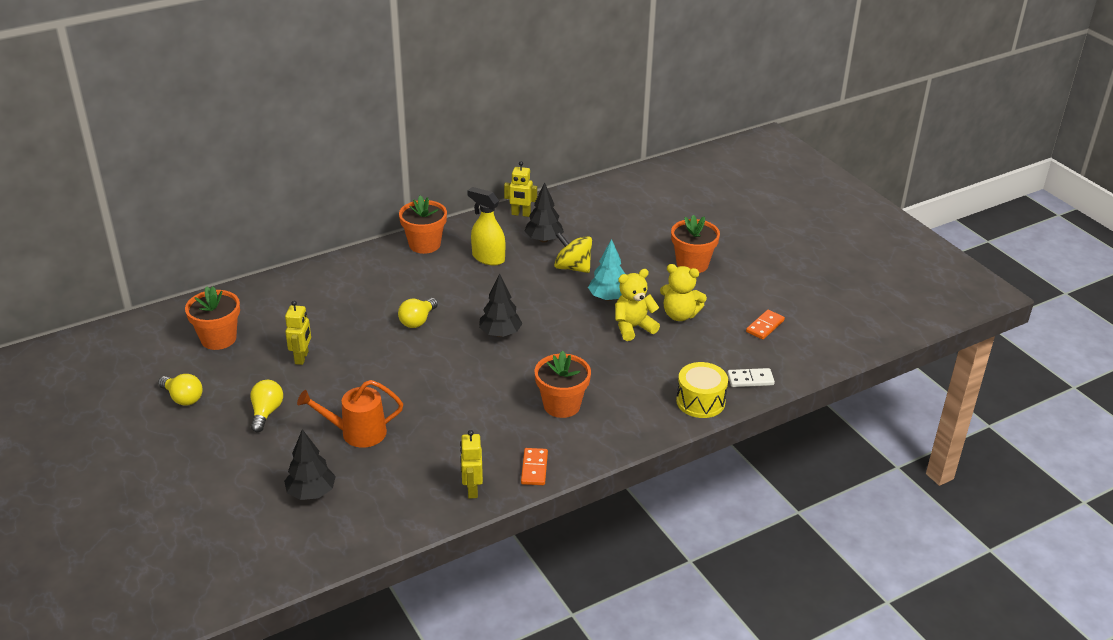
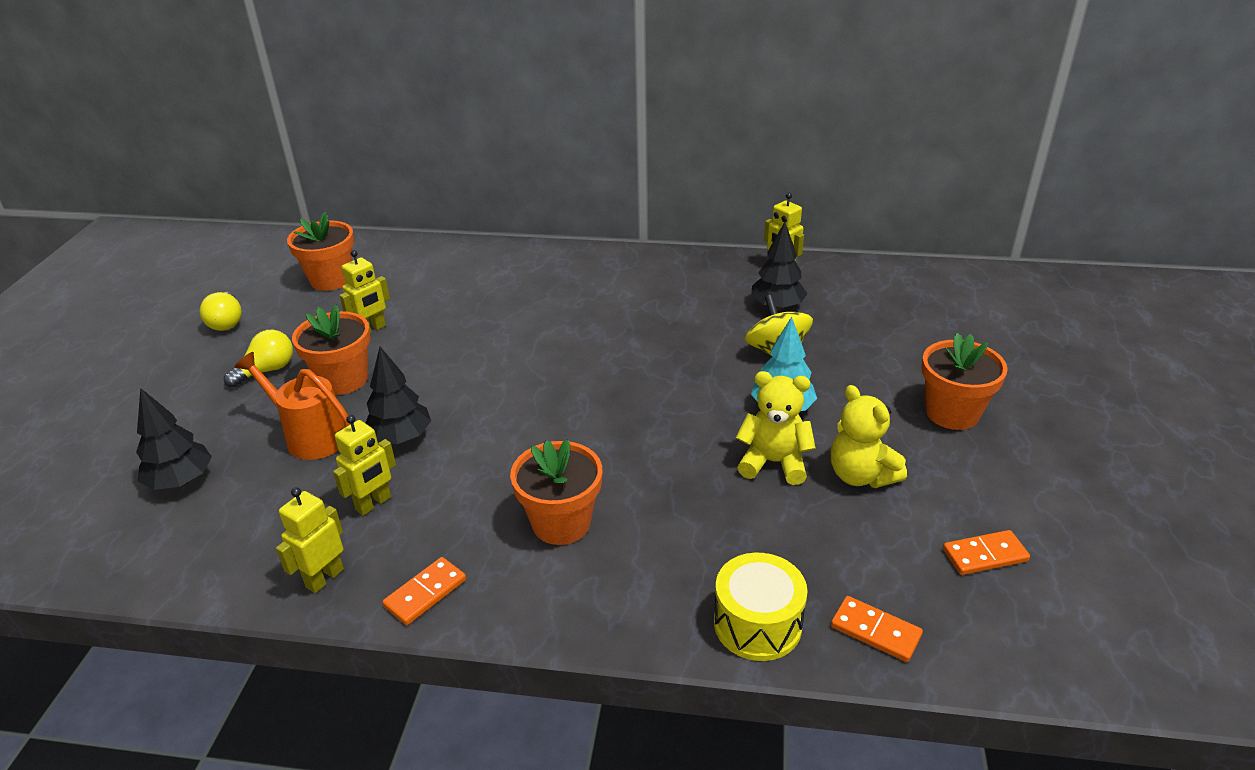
camera: 40 degrees right, 0 degrees up
yellow light bulb [398,298,438,328] -> none
orange flower pot [399,195,447,254] -> orange flower pot moved to [292,305,371,395]
yellow spray bottle [467,187,505,266] -> none
black tree [479,273,523,337] -> black tree moved to [366,347,431,444]
white domino [727,368,775,387] -> orange domino [831,596,923,662]
none -> yellow robot [333,415,396,516]

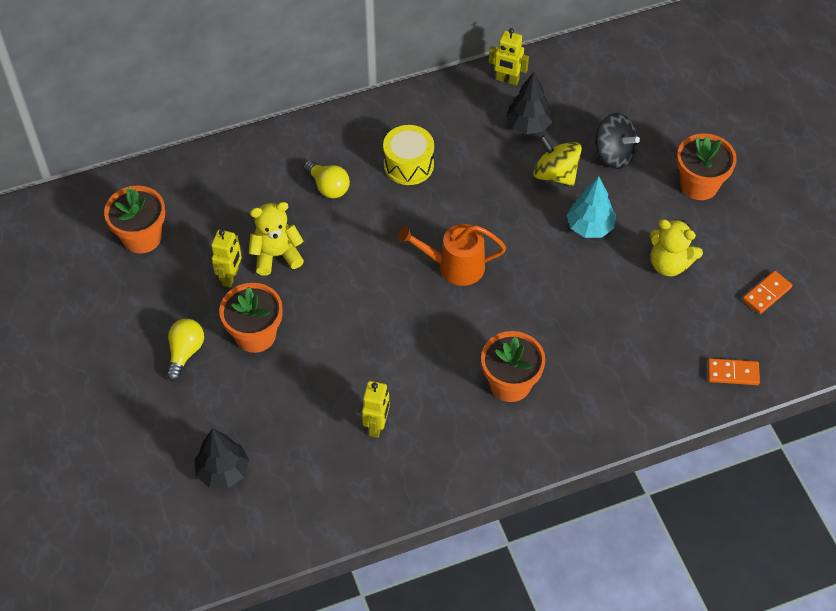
camera: 30 degrees left, 20 degrees up
yellow light bulb [199,292,242,331] -> yellow light bulb moved to [303,160,350,198]
orange watering can [235,352,350,460] -> orange watering can moved to [398,224,506,286]
yellow robot [276,487,344,593] -> none
black tree [366,347,431,444] -> none
orange domino [382,557,466,625] -> none
yellow drum [714,553,808,661] -> yellow drum moved to [383,125,434,185]
yellow teddy bear [736,371,816,485] -> yellow teddy bear moved to [249,202,304,276]
none -> black spinning top [595,113,640,169]

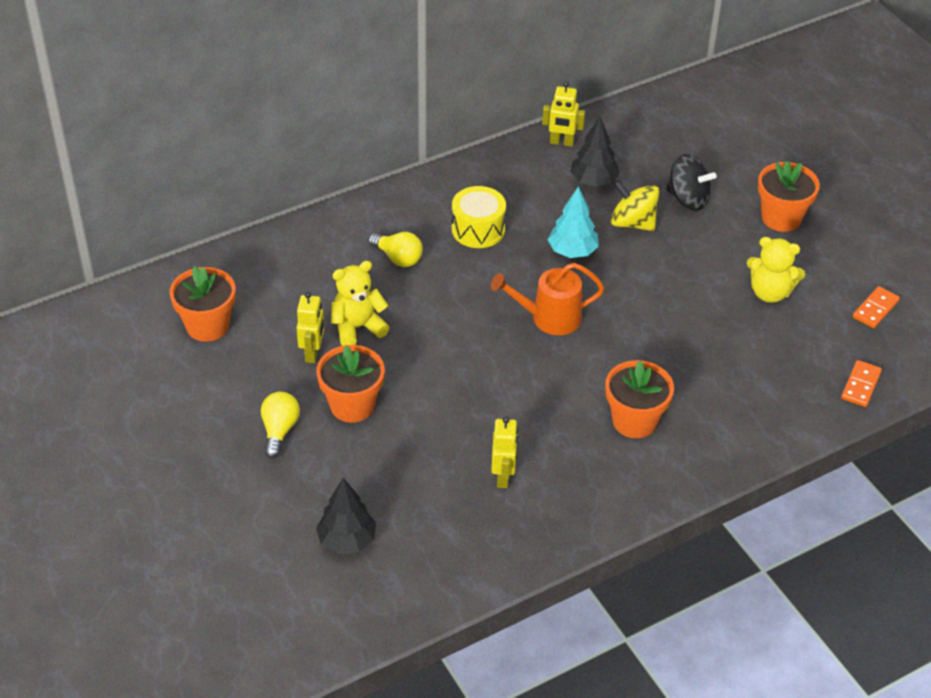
camera: 10 degrees left, 10 degrees down
turquoise tree [567,176,616,238] -> turquoise tree moved to [548,186,599,258]
orange domino [708,358,760,385] -> orange domino turned 60 degrees counterclockwise [841,360,882,407]

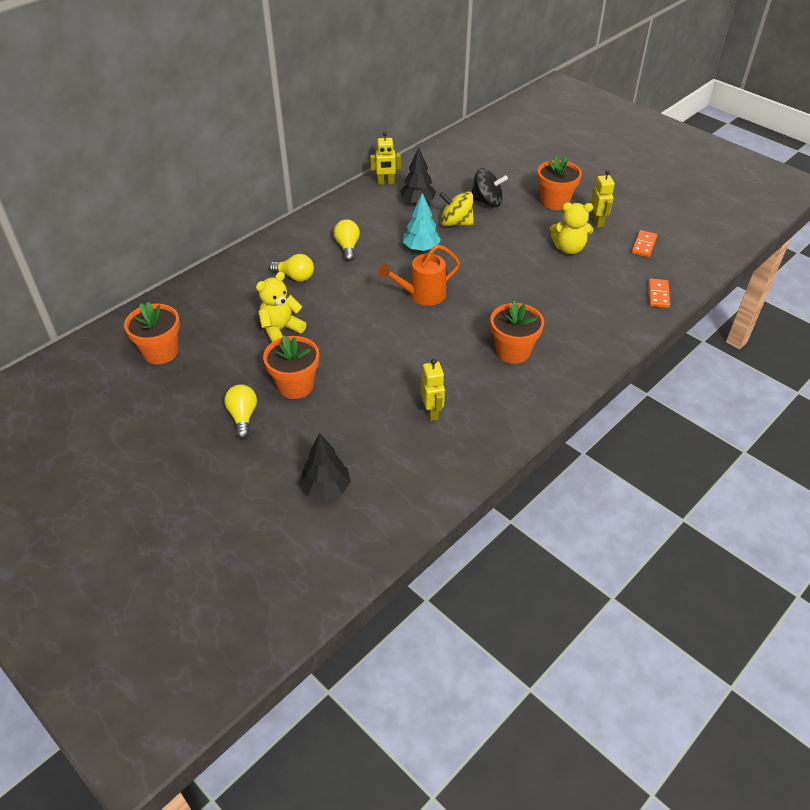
camera: 15 degrees left, 0 degrees up
yellow robot [296,292,324,363] -> yellow robot moved to [591,170,615,227]
yellow drum [452,186,506,248] -> yellow light bulb [334,220,360,261]

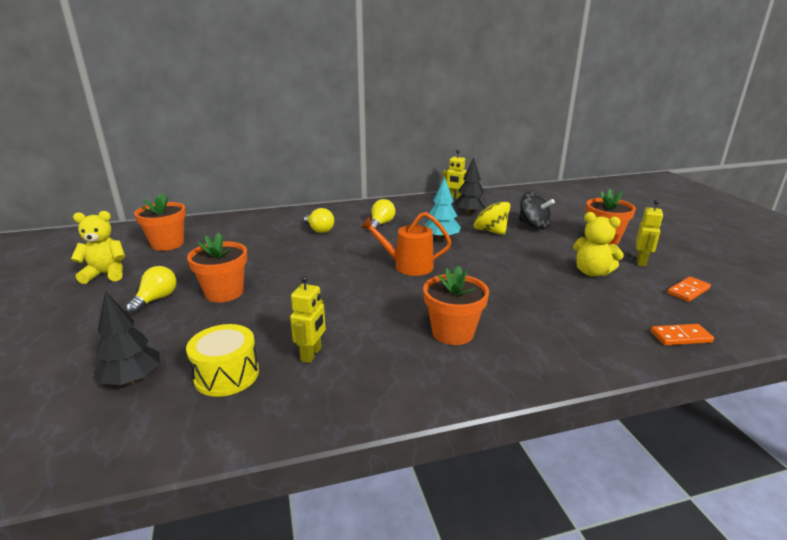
camera: 30 degrees right, 20 degrees down
yellow teddy bear [256,272,306,342] -> yellow teddy bear moved to [71,211,125,284]
orange domino [648,278,670,308] -> orange domino turned 45 degrees clockwise [651,324,714,345]
none -> yellow drum [186,324,259,397]

